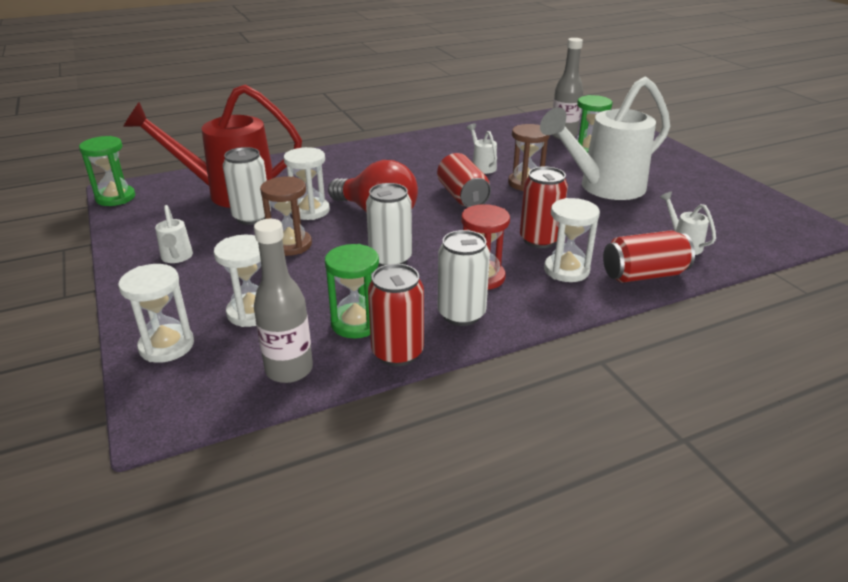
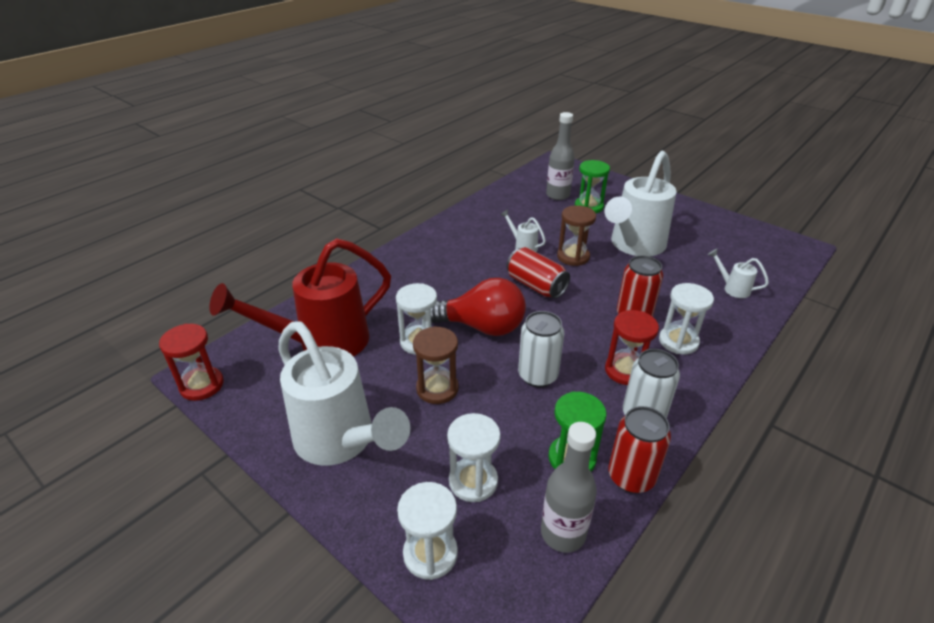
camera: 25 degrees left, 5 degrees up
green hourglass [79,136,135,206] -> red hourglass [159,324,224,401]
white watering can [155,205,193,263] -> white watering can [278,321,411,466], size x2.45
white can [223,147,271,225] -> none
red can [603,231,695,283] -> none

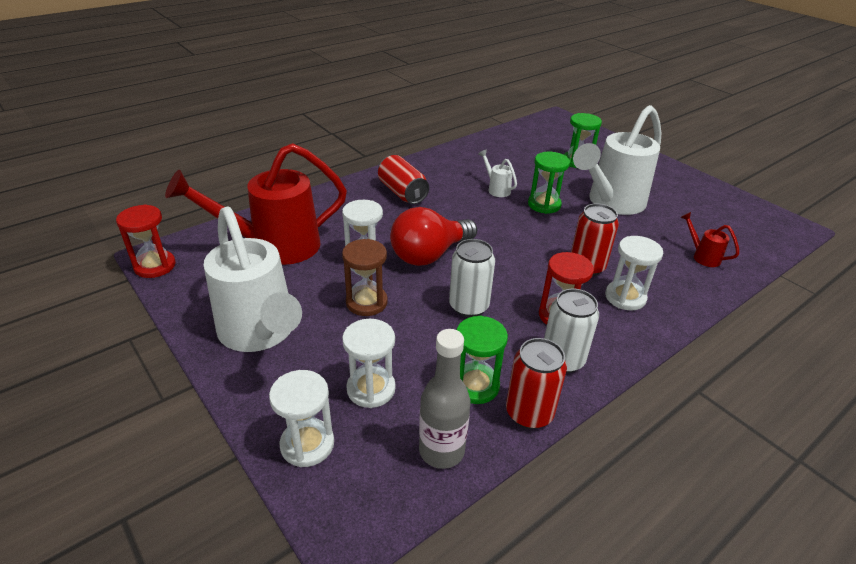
camera: 10 degrees right, 0 degrees up
red light bulb [431,278,526,336] -> red light bulb turned 120 degrees clockwise [390,207,477,266]
red can [506,247,570,299] -> red can moved to [378,155,429,204]
grey bottle [546,112,575,200] -> none
brown hourglass [557,205,596,266] -> green hourglass [528,152,570,214]
white watering can [708,249,769,298] -> red watering can [681,212,739,267]

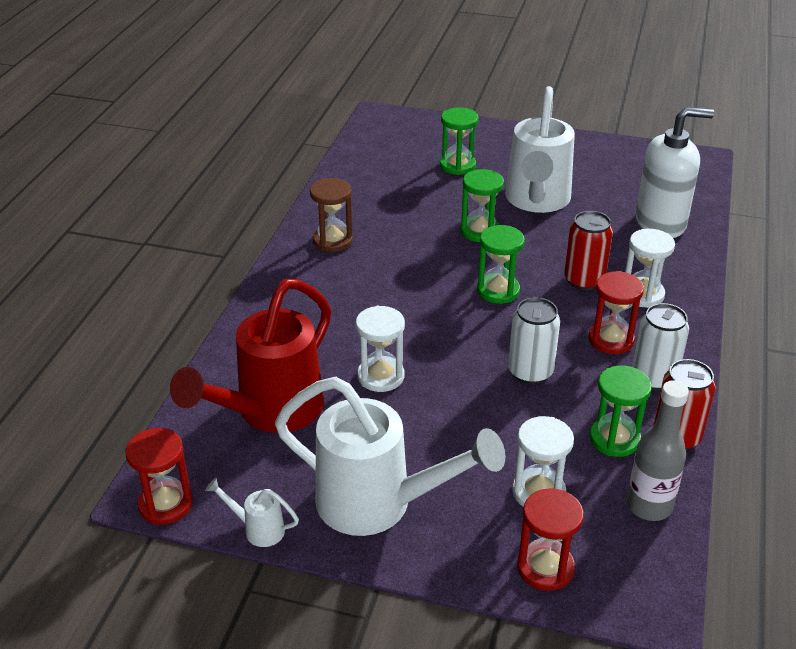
camera: 35 degrees left, 0 degrees up
white hourglass [269,370,334,467] -> red hourglass [517,488,584,591]
brown hourglass [342,239,388,316] -> brown hourglass moved to [310,178,353,252]
red can [378,155,429,204] -> none
red light bulb [390,207,477,266] -> none
white watering can [478,150,517,197] -> white watering can moved to [205,478,299,547]
red watering can [681,212,739,267] -> white soap dispenser [636,107,714,238]
none -> green hourglass [477,225,525,304]

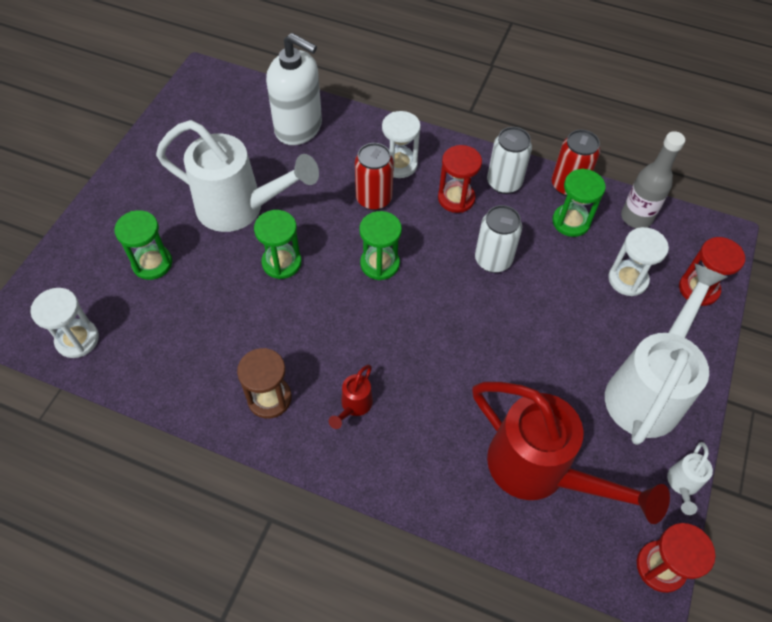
camera: 85 degrees left, 20 degrees up
white hourglass [356,306,405,392] -> white hourglass moved to [30,288,99,358]
white soap dispenser [636,107,714,238] -> white soap dispenser turned 120 degrees clockwise [266,33,322,145]
none -> red watering can [329,365,373,429]

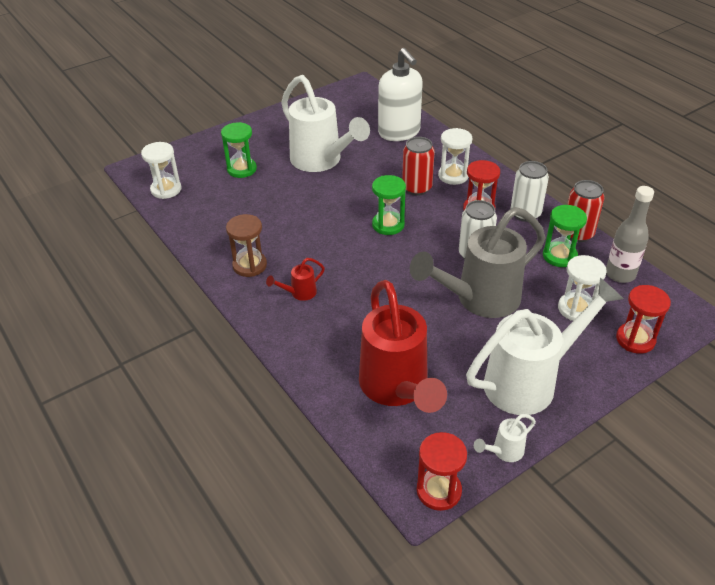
camera: 35 degrees right, 15 degrees down
green hourglass [254,210,302,279] -> none
none -> grey watering can [410,207,545,318]

